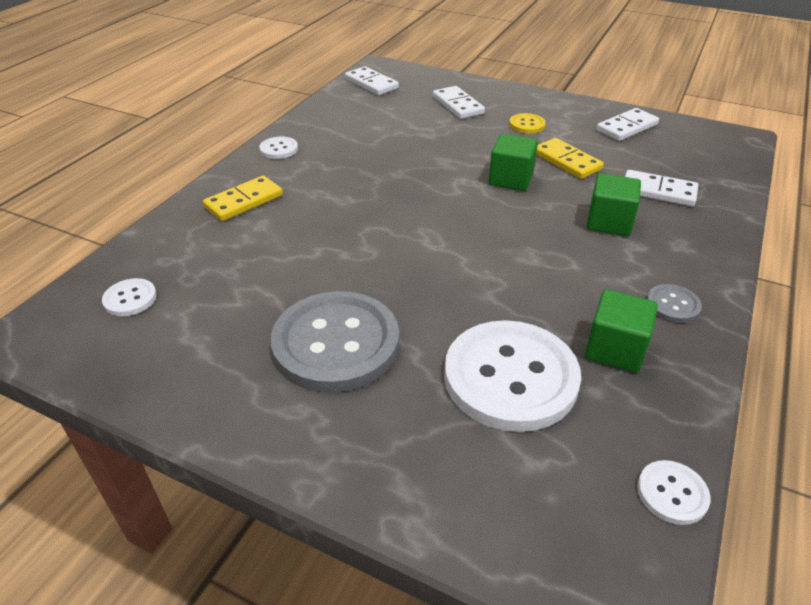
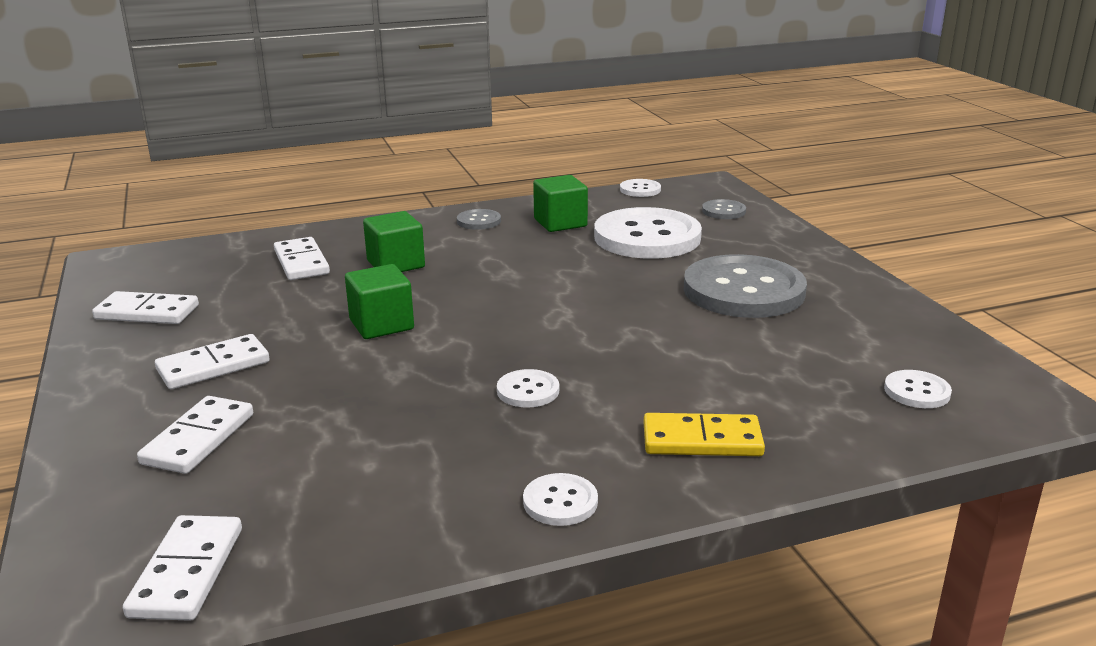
camera: 135 degrees left, 15 degrees down
yellow button [509,113,546,134] -> white domino [155,334,269,389]
yellow domino [536,138,604,179] -> none
none -> white button [497,369,559,408]
none -> grey button [702,199,746,219]

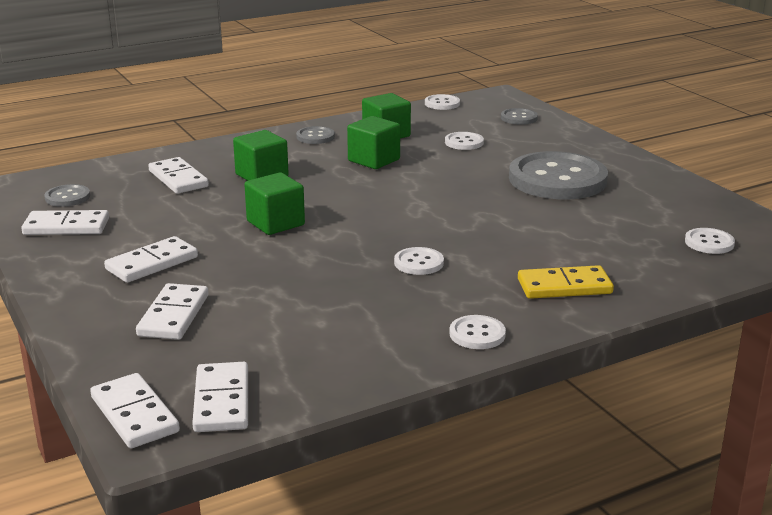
camera: 10 degrees left, 0 degrees up
white button [594,207,702,259] -> white button [445,132,484,150], size x0.43
none -> grey button [44,184,90,207]
none -> white domino [90,373,180,449]
none -> green cube [347,116,400,169]

